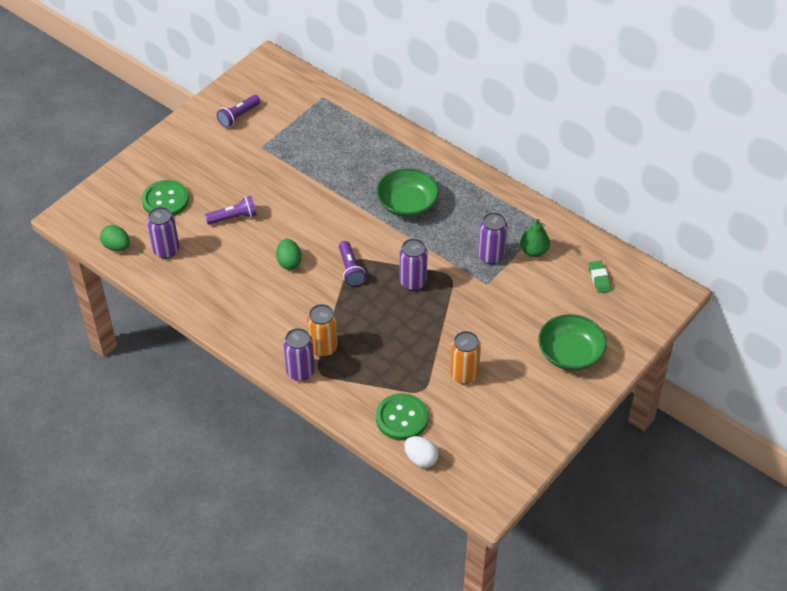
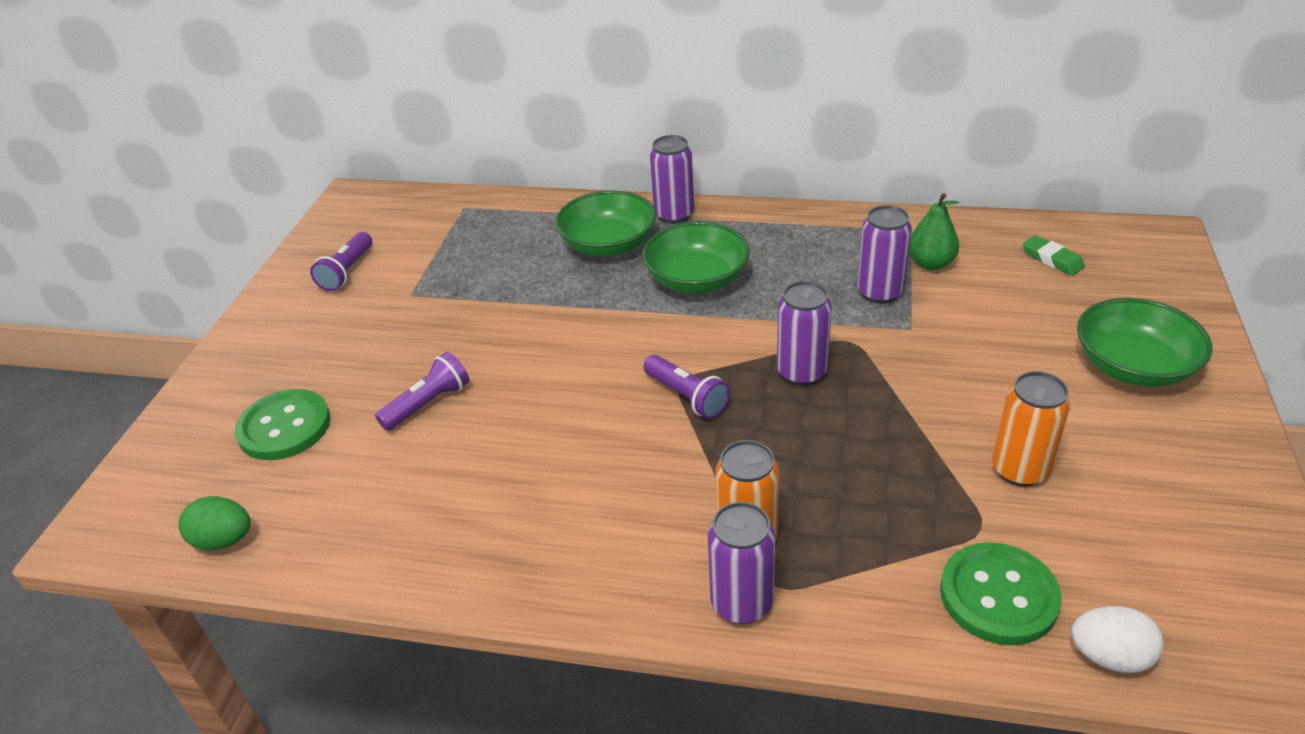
camera: 25 degrees left, 10 degrees down
purple can [147,207,179,259] -> purple can moved to [650,135,694,224]
green egg [276,239,302,270] -> none
none -> green bowl [555,190,656,257]

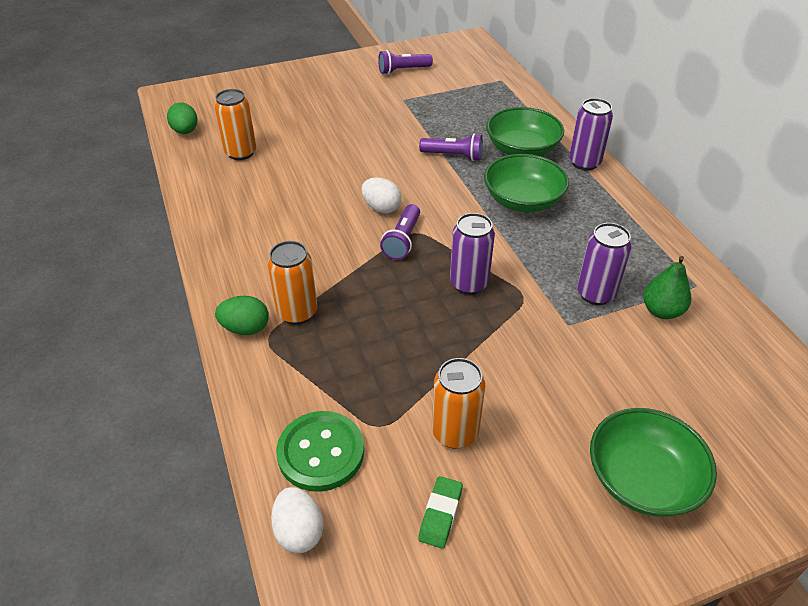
camera: 55 degrees right, 5 degrees up
green button [235,389,331,460] -> none
purple flashlight [375,352,469,431] -> purple flashlight moved to [419,133,483,161]
purple can [708,502,775,624] -> green egg [215,296,269,335]
green eraser [1023,235,1085,276] -> green eraser moved to [418,476,463,549]
none -> orange can [214,89,256,160]
none -> white egg [361,177,402,213]

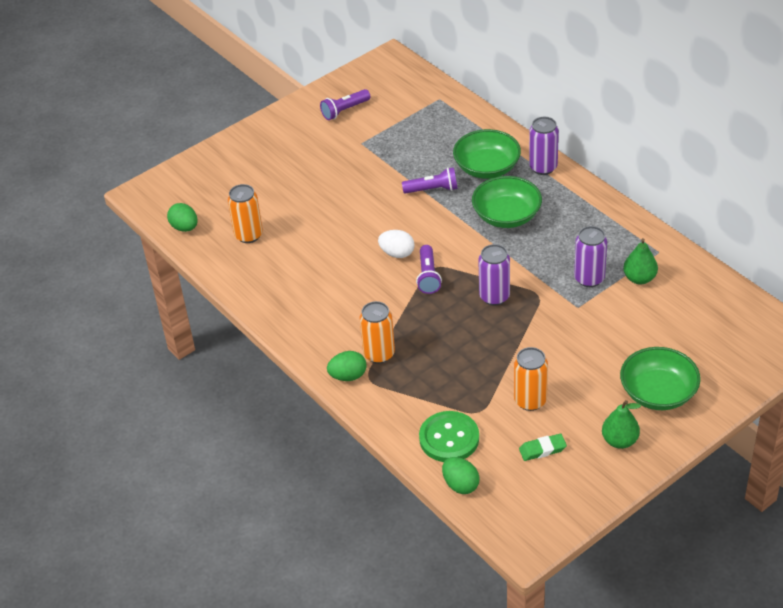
camera: 15 degrees left, 0 degrees up
white egg [271,487,323,553] -> green egg [442,457,480,494]
green eraser [418,476,463,549] -> green eraser turned 75 degrees clockwise [519,434,567,461]
none -> green pear [602,400,641,449]

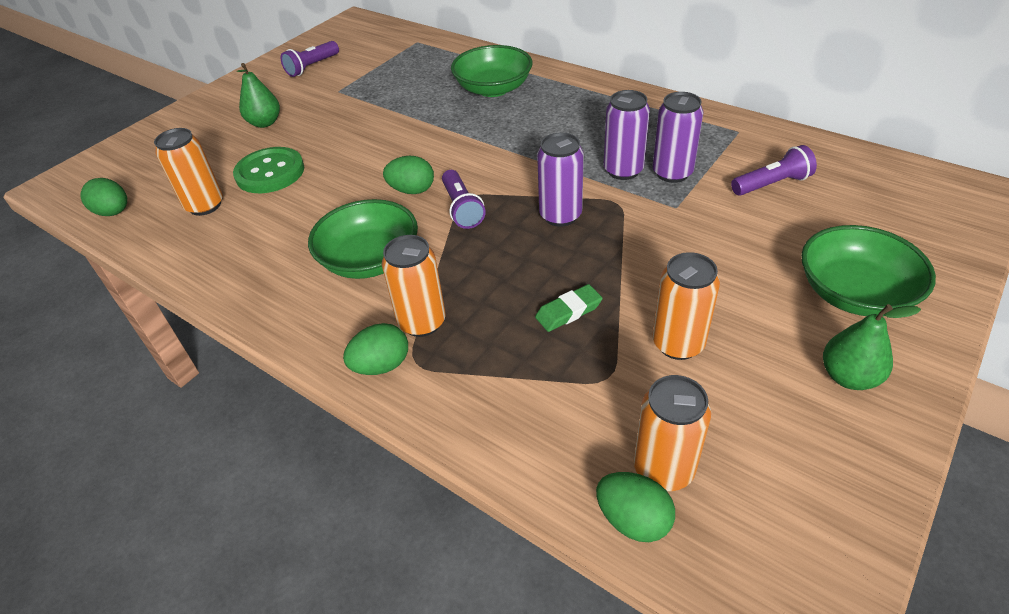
camera: 15 degrees left, 0 degrees up
white egg [378,230,415,258] -> green egg [383,156,434,194]
purple flashlight [402,167,458,194] -> purple flashlight moved to [731,145,817,196]
green button [419,411,479,462] -> green button moved to [233,147,304,193]
green bowl [472,176,542,228] -> green bowl moved to [308,199,418,279]
green eraser [519,434,567,461] -> green eraser moved to [535,284,603,332]
purple can [529,117,559,175] -> purple can moved to [603,90,650,180]
green pear [623,238,658,285] -> green pear moved to [237,63,280,128]
none -> orange can [634,375,711,491]

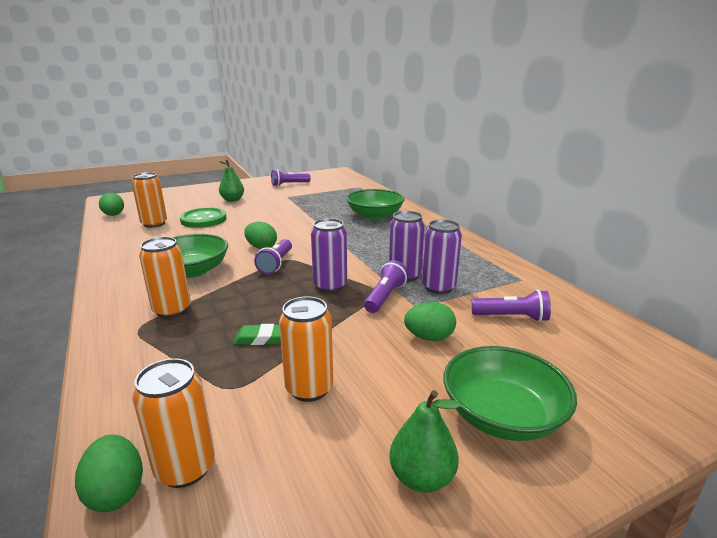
camera: 25 degrees right, 20 degrees down
green egg [343,323,408,375] -> green egg moved to [404,302,456,341]
none -> purple flashlight [364,260,408,313]

